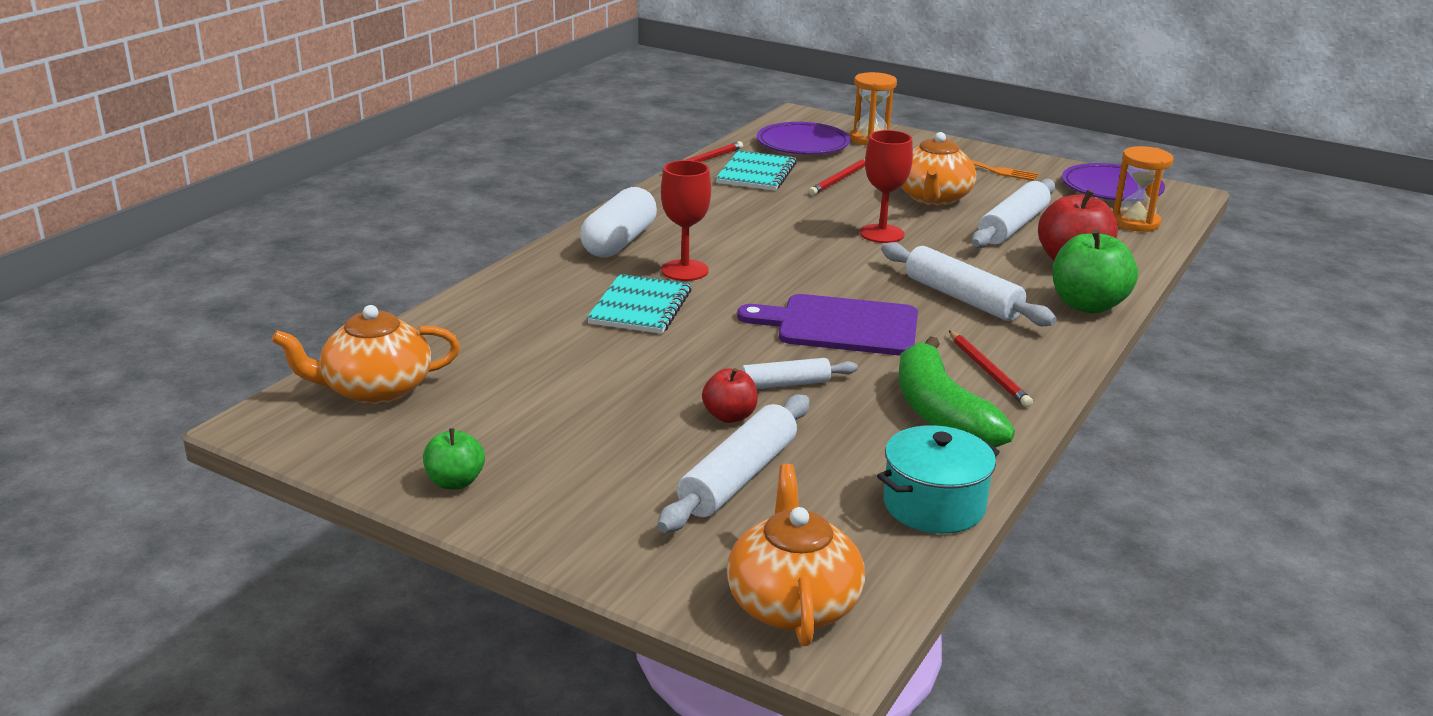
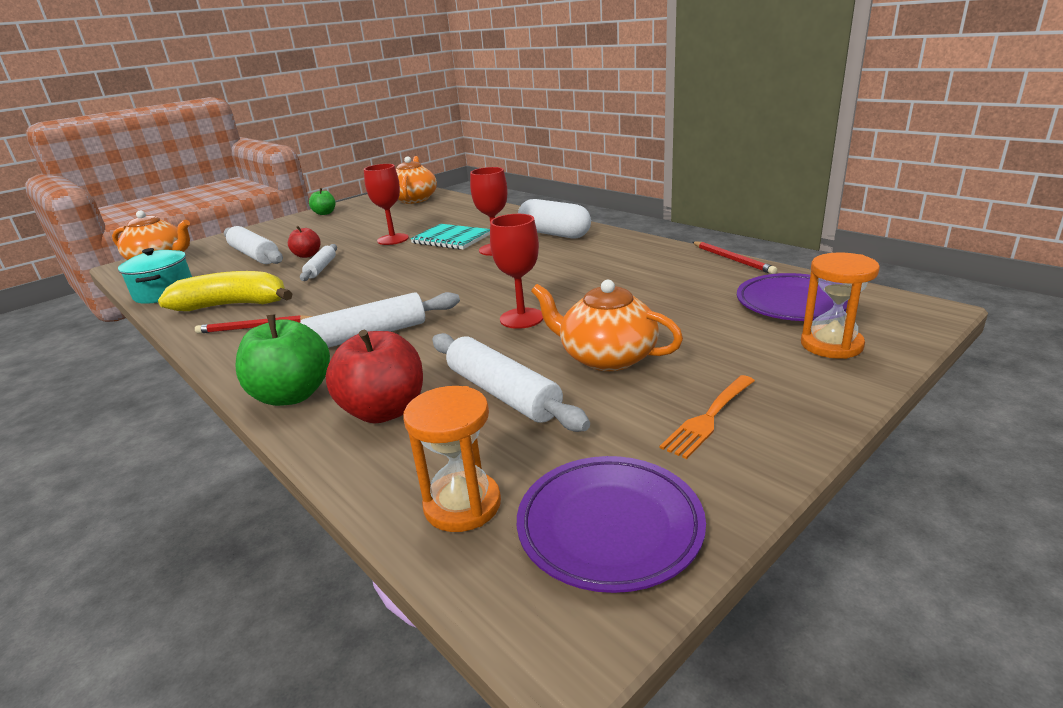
camera: 110 degrees right, 0 degrees up
turquoise notebook [716,150,797,191] -> none
purple cutting board [737,294,918,356] -> none
red pencil [809,159,865,195] -> none
green banana [899,336,1015,448] -> yellow banana [158,271,293,311]
none -> red goblet [364,164,409,245]

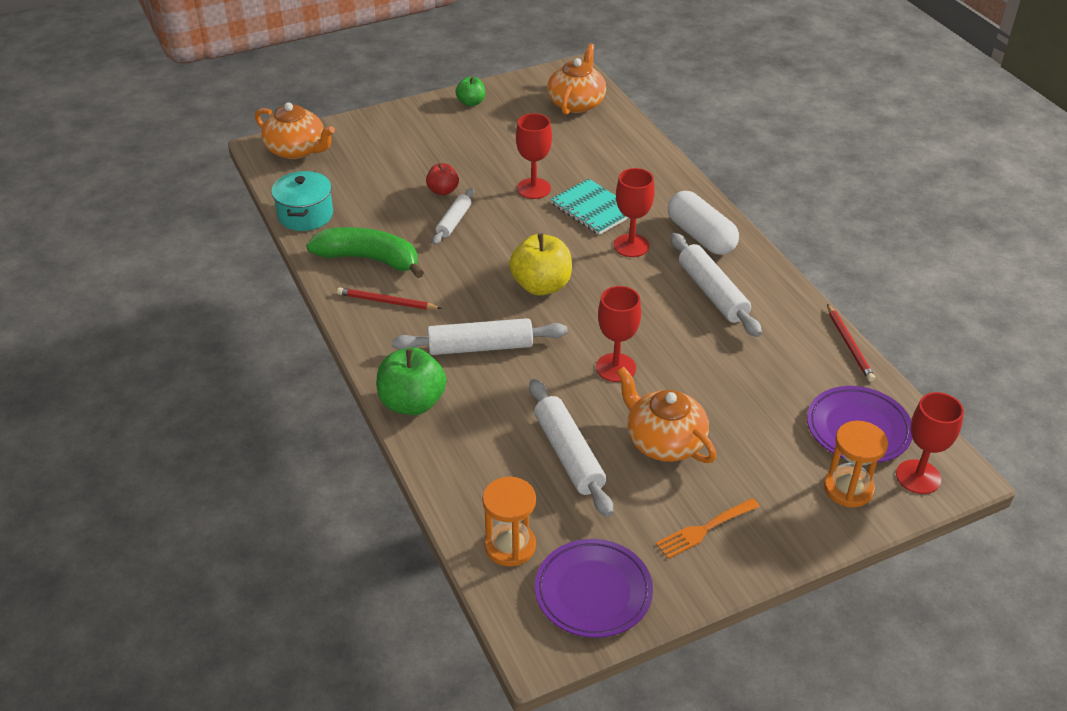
camera: 15 degrees right, 15 degrees up
yellow banana [158,271,293,311] -> green banana [306,227,424,278]
white rolling pin [224,226,283,264] -> white rolling pin moved to [670,233,762,337]
red apple [326,330,423,424] -> none
none -> yellow apple [509,233,572,296]
none -> red goblet [896,392,964,494]

